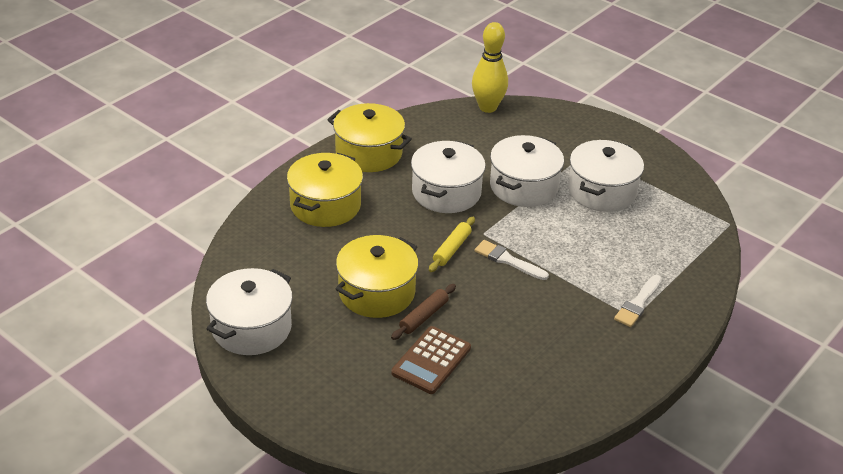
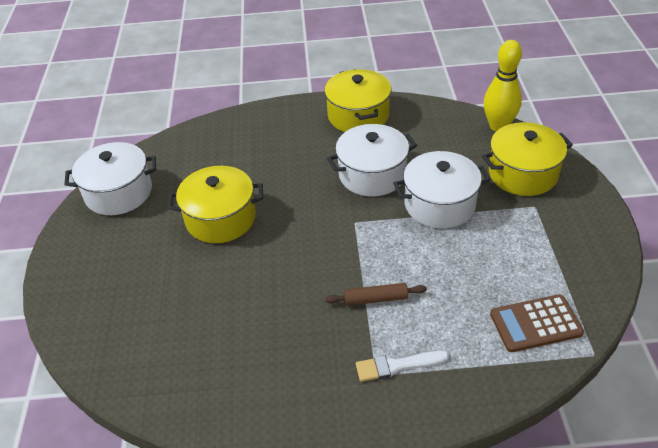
camera: 50 degrees right, 5 degrees up
yellow pot [287,153,363,227] -> yellow pot moved to [482,122,573,196]
brown rolling pin [391,284,456,340] -> brown rolling pin moved to [325,283,427,306]
brown calculator [391,326,471,394] -> brown calculator moved to [490,294,584,352]
yellow rolling pin [429,217,475,272] -> none
white brush [475,240,549,280] -> none
white pot [568,140,644,212] -> none

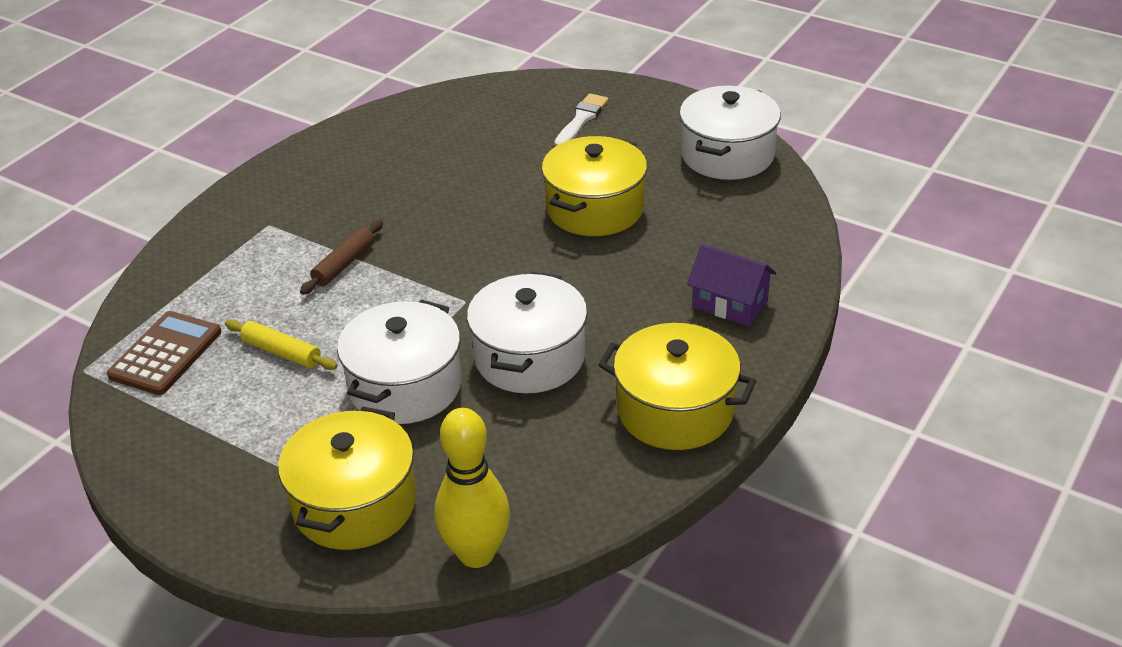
camera: 125 degrees right, 5 degrees down
white brush [356,351,449,382] -> white brush moved to [554,93,609,146]
none -> yellow rolling pin [225,319,337,370]
none -> purple house [687,244,776,326]

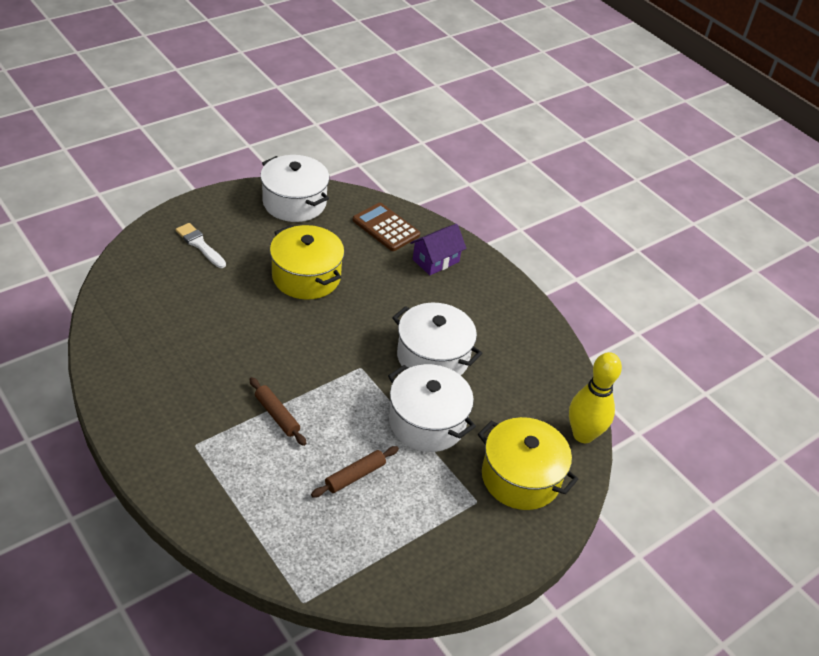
camera: 75 degrees left, 5 degrees up
brown calculator [107,311,221,395] -> brown calculator moved to [353,203,420,251]
yellow rolling pin [225,319,337,370] -> brown rolling pin [311,446,399,498]
yellow pot [598,323,756,450] -> none

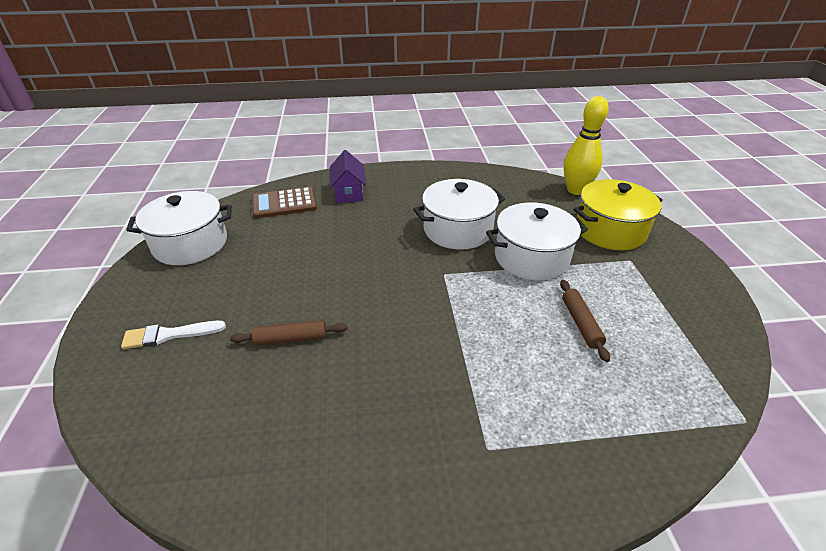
camera: 55 degrees left, 5 degrees down
brown rolling pin [249,377,306,446] -> brown rolling pin moved to [230,320,348,346]
yellow pot [270,225,345,300] -> none

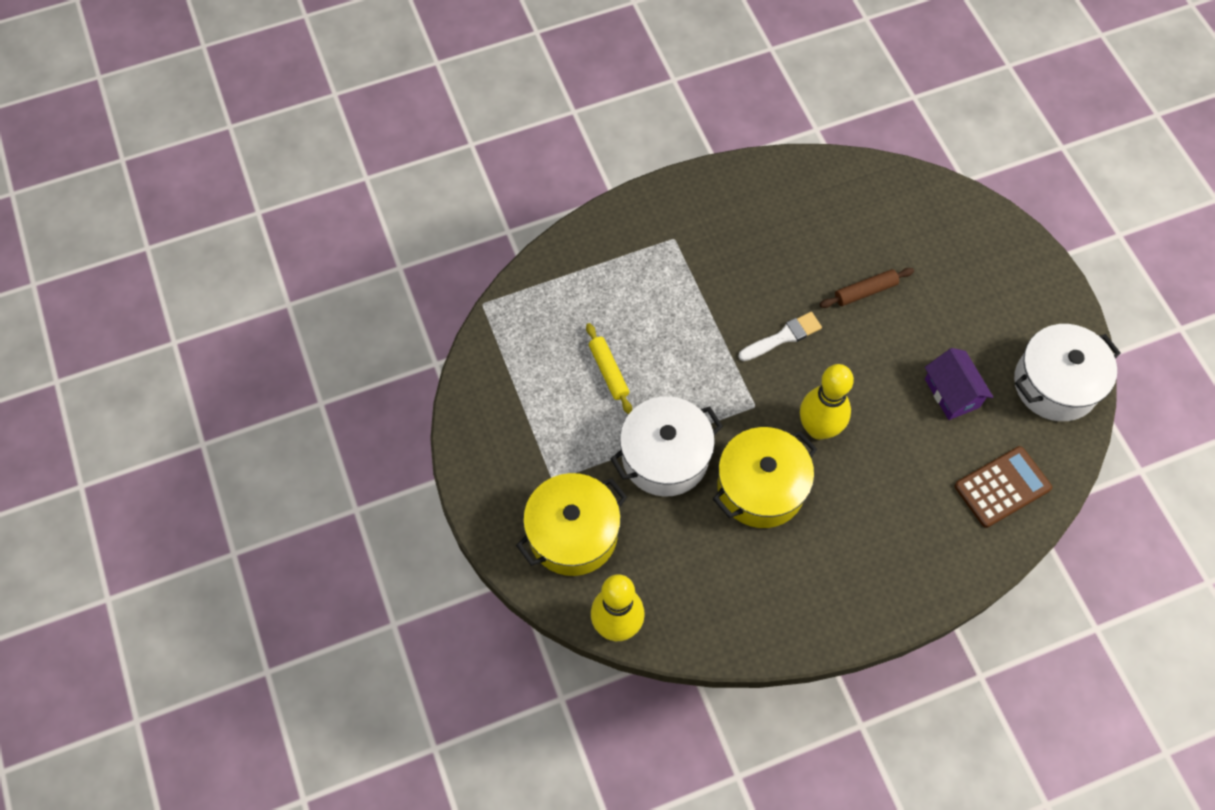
camera: 165 degrees right, 25 degrees up
white brush [121,321,226,349] -> white brush moved to [738,312,822,361]
purple house [330,150,366,203] -> purple house moved to [925,348,993,420]
white pot [413,179,505,250] -> yellow pot [713,427,817,528]
brown rolling pin [560,280,610,362] -> yellow rolling pin [586,323,632,414]
none -> yellow bowling pin [800,364,854,440]

